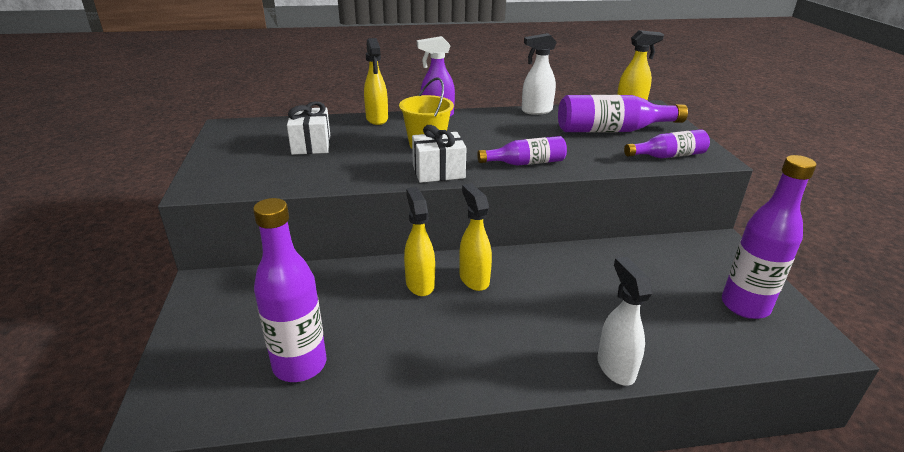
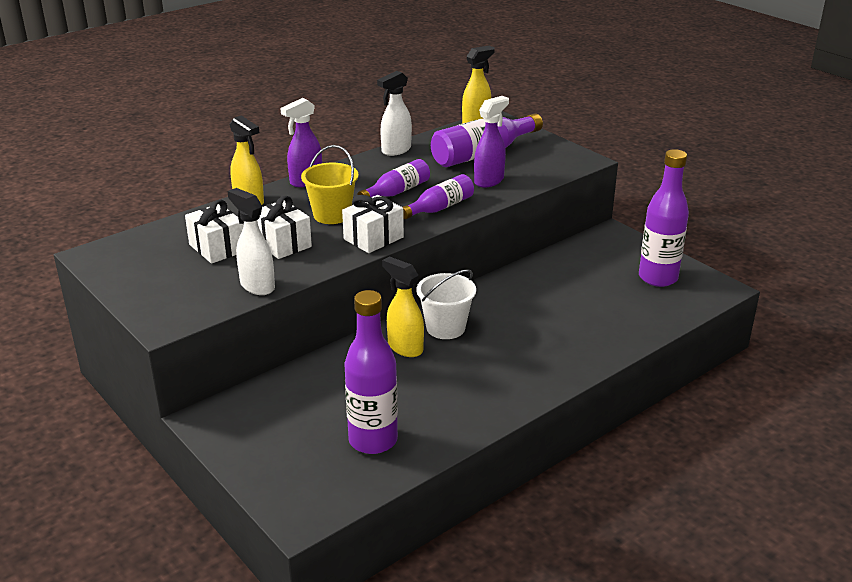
camera: 30 degrees left, 0 degrees up
yellow spray bottle [459,183,492,291] -> white bucket [416,269,476,339]
white spray bottle [597,257,653,386] -> white spray bottle moved to [228,188,275,295]
purple bottle [624,129,710,158] -> purple bottle moved to [358,159,430,197]
none -> white gift [257,196,312,259]
none -> purple spray bottle [474,96,509,188]

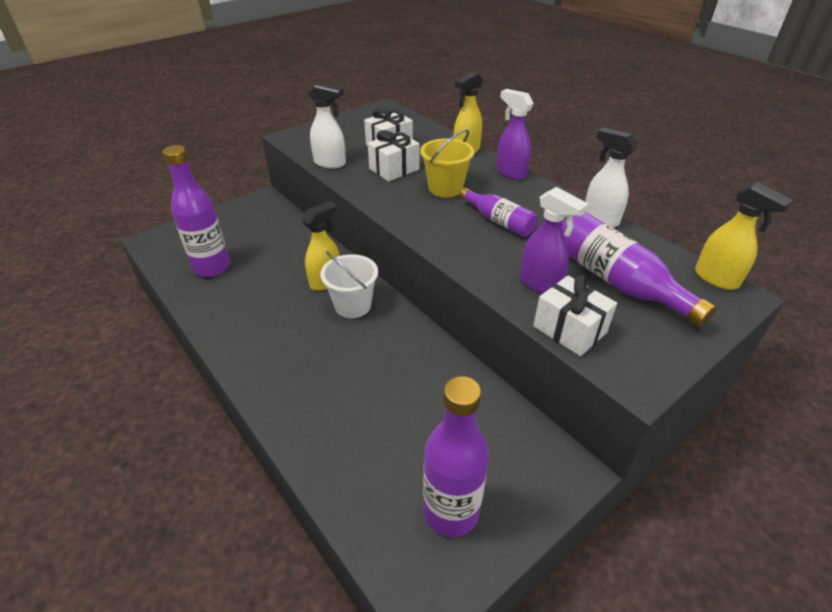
camera: 90 degrees right, 10 degrees up
white spray bottle [228,188,275,295] -> white spray bottle turned 60 degrees clockwise [309,82,346,168]
white gift [342,195,404,253] -> white gift moved to [533,275,617,356]
purple bottle [403,174,474,219] -> none

